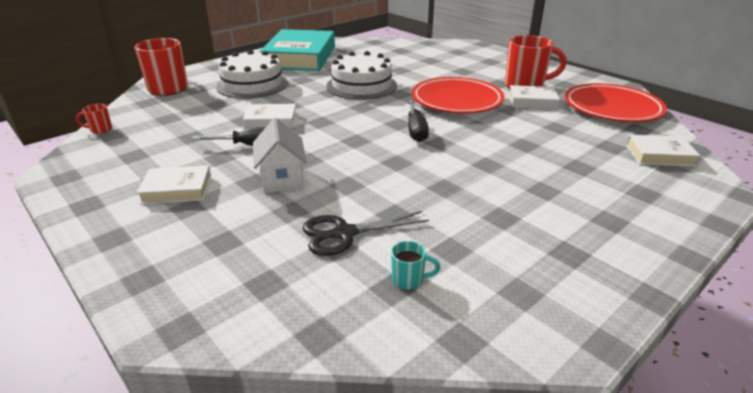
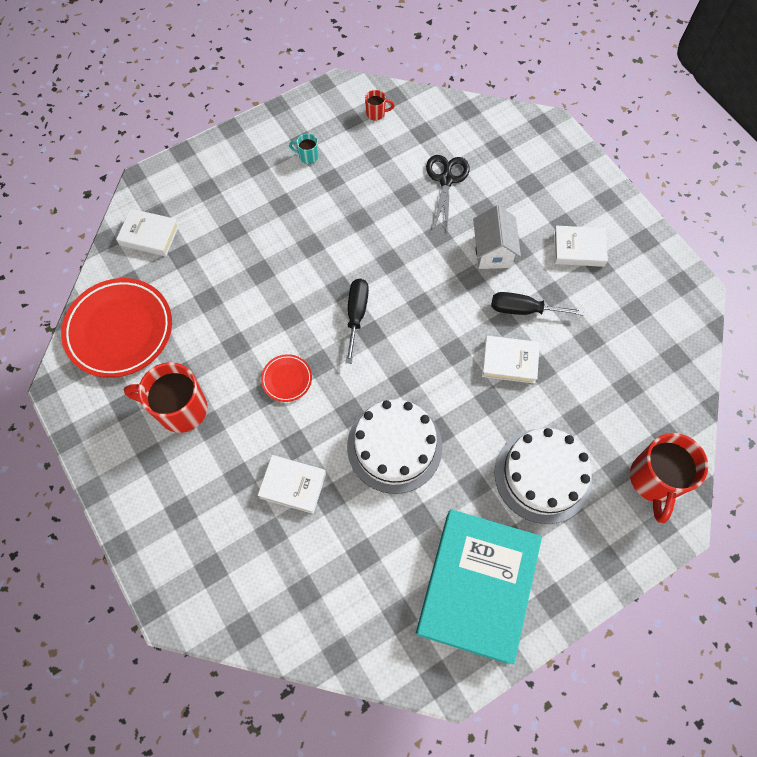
camera: 170 degrees left, 35 degrees up
red mug [76,104,112,134] -> red mug moved to [365,90,395,121]
black scissors [302,211,429,256] -> black scissors turned 75 degrees counterclockwise [426,155,470,232]
turquoise mug [391,241,440,290] -> turquoise mug moved to [289,133,318,164]
red plate [412,77,505,113] -> red plate [261,354,312,402], size x0.46
white book [509,85,560,109] -> white book moved to [258,455,326,514]

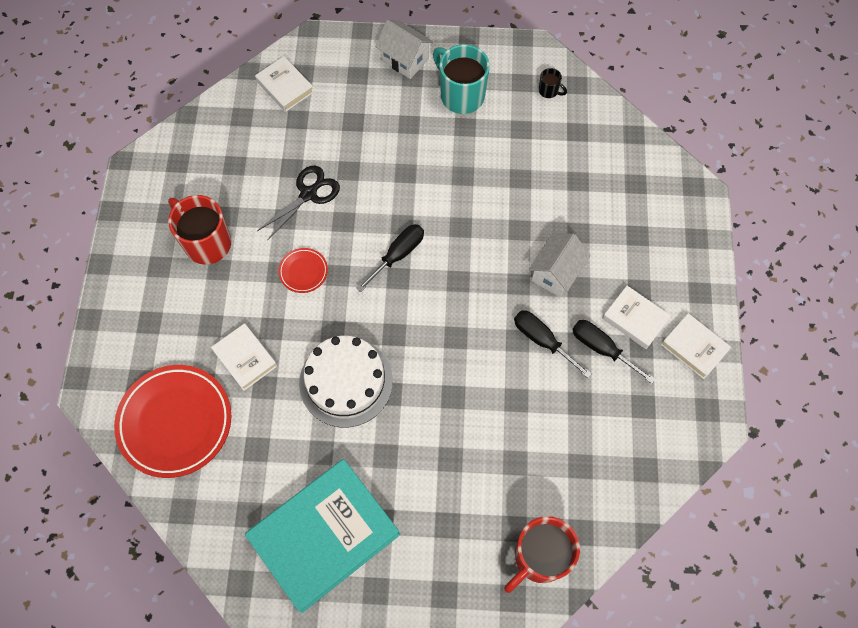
camera: 35 degrees right, 0 degrees up
red plate [61,278,172,378] -> red plate moved to [114,365,231,478]
turquoise mug [289,133,318,164] -> turquoise mug [433,44,490,114], size x2.26
red mug [365,90,395,121] -> black mug [539,68,567,98]
black scissors [426,155,470,232] -> black scissors moved to [257,166,340,241]
white book [482,336,540,384] -> white book moved to [661,313,731,379]
white cake [495,428,592,524] -> none
none -> white house [375,20,433,79]
none -> black screwdriver [572,320,655,384]

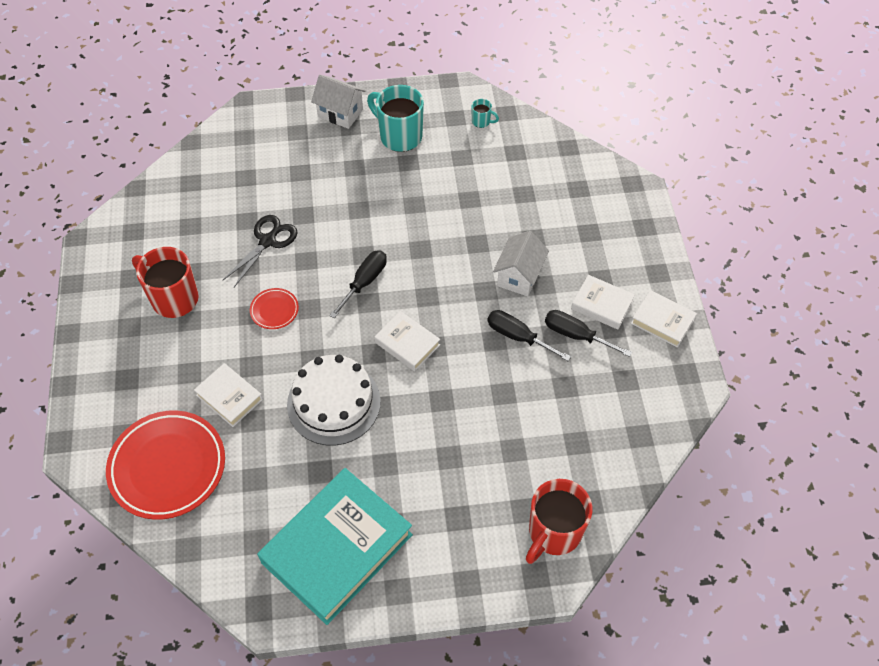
camera: 10 degrees left, 10 degrees down
white book [255,56,314,112] -> white book moved to [375,311,440,371]
black mug [539,68,567,98] -> turquoise mug [471,99,499,128]

